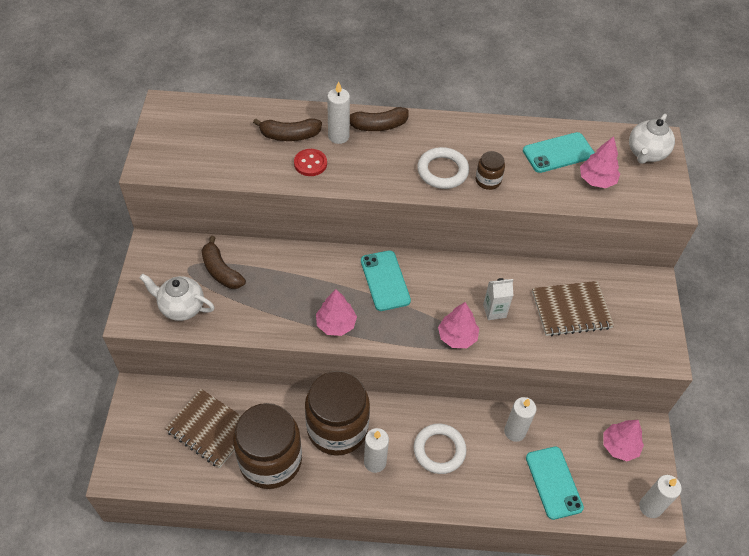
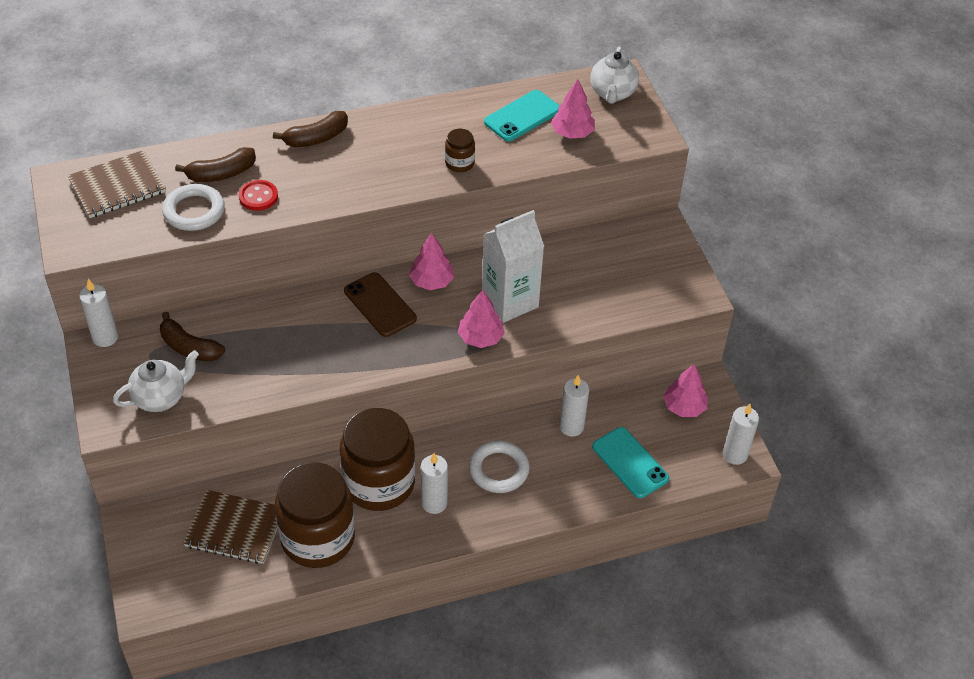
camera: 20 degrees left, 5 degrees down
white teapot [139,274,215,321] -> white teapot turned 150 degrees clockwise [113,350,199,412]
pink tree [316,289,357,336] -> pink tree moved to [409,233,454,290]
white candle [327,81,350,144] -> white candle moved to [79,279,118,347]
turquoise phone [361,250,411,311] -> brown phone [344,272,417,337]
white ring [417,147,469,189] -> white ring moved to [162,184,225,231]
white carton [483,278,513,320] -> white carton [482,210,544,323], size x1.92
brown notebook [532,281,614,336] -> brown notebook moved to [67,150,166,218]

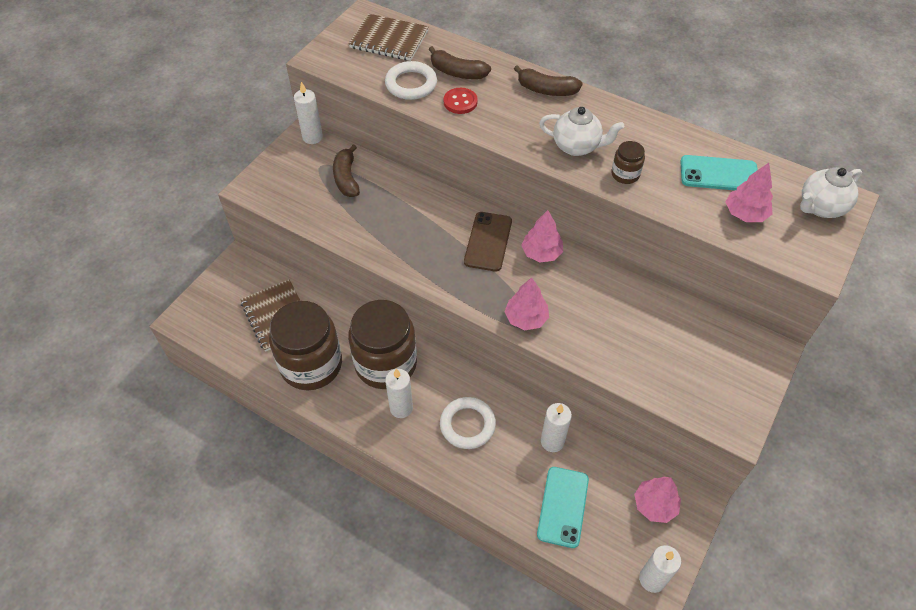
camera: 50 degrees right, 5 degrees up
white teapot [113,350,199,412] -> white teapot moved to [539,107,624,156]
white carton [482,210,544,323] -> none

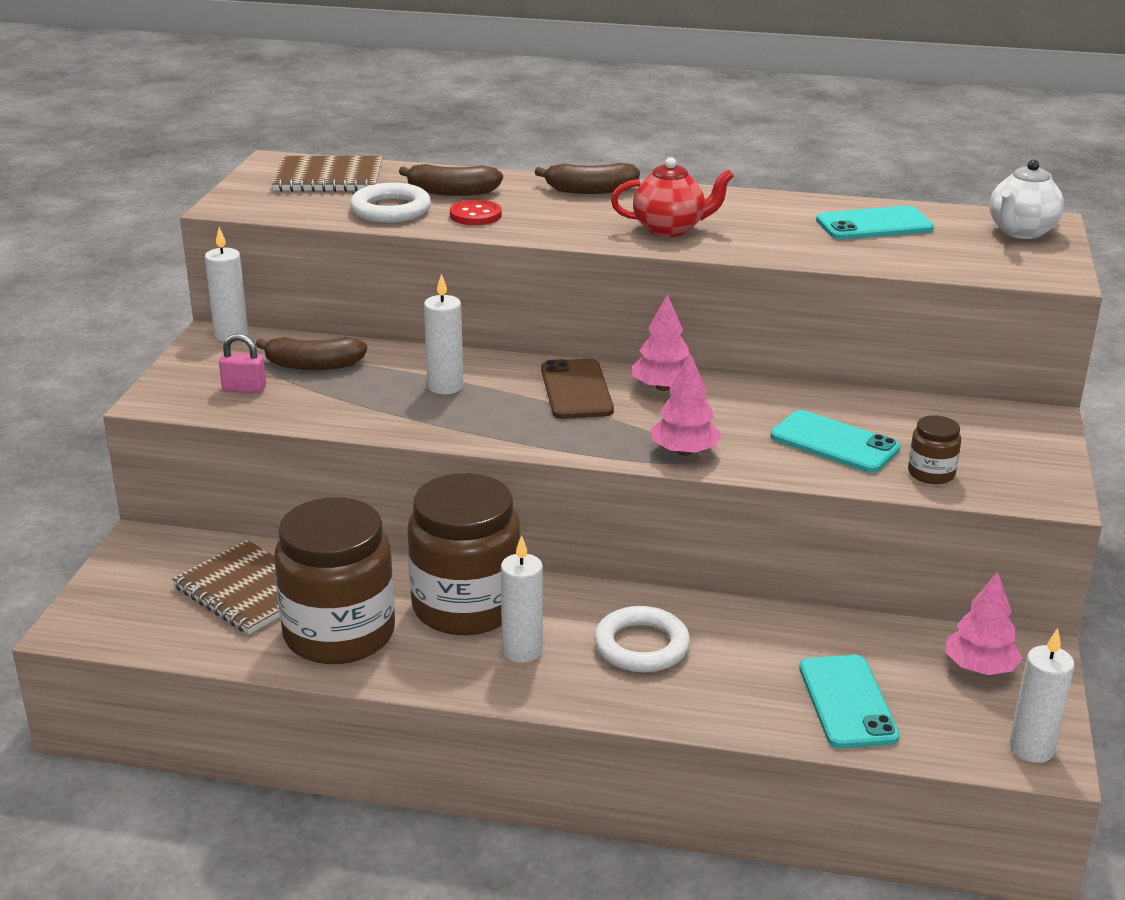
camera: 20 degrees left, 25 degrees down
brown banana [333,144,360,197] -> brown banana turned 60 degrees counterclockwise [256,337,367,370]
white teapot [539,107,624,156] -> red teapot [611,157,734,237]
white candle [541,403,572,452] -> white candle moved to [424,274,463,394]
brown jar [611,141,645,184] -> brown jar moved to [908,415,961,484]
pink tree [726,163,773,222] -> none
none -> pink padlock [219,333,266,393]
none -> turquoise phone [771,410,900,473]

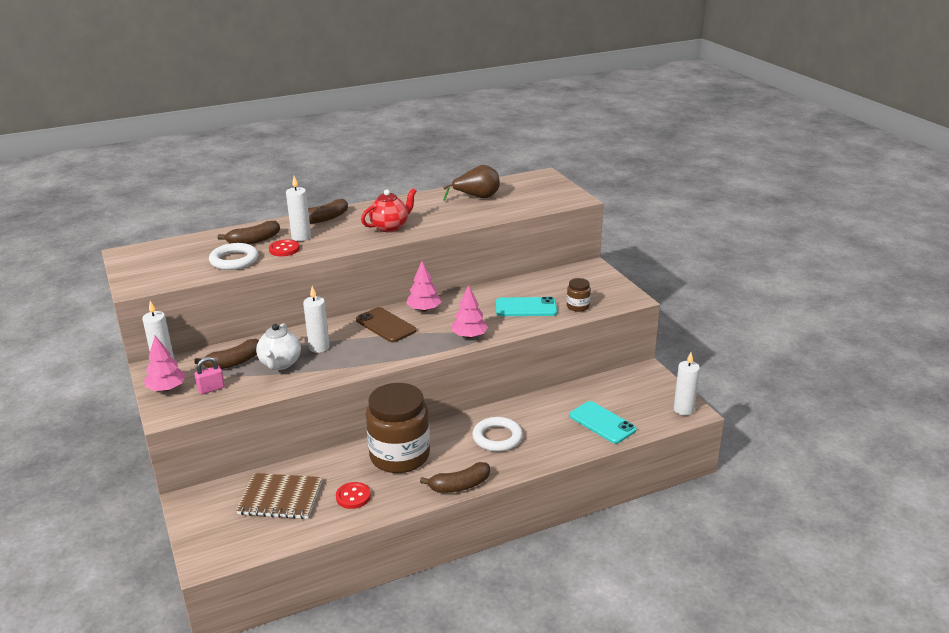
camera: 35 degrees left, 0 degrees up
brown notebook [271,156,383,192] -> none
brown jar [274,497,395,664] -> red button [336,482,371,509]
white candle [501,535,543,663] -> white candle moved to [286,176,311,241]
turquoise phone [816,206,934,240] -> brown pear [443,165,500,201]
pink tree [945,572,1022,675] -> pink tree moved to [144,336,186,392]
white teapot [989,160,1064,239] -> white teapot moved to [256,323,301,370]
none -> brown banana [420,462,490,493]

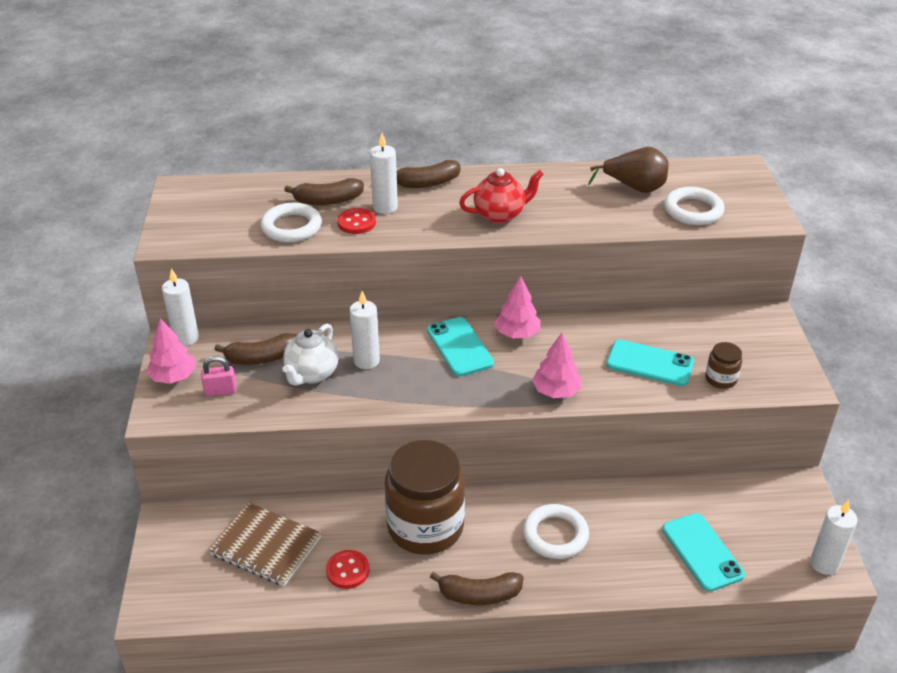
camera: 20 degrees right, 10 degrees up
brown phone [356,307,417,342] -> turquoise phone [427,317,494,377]
none -> white ring [664,187,724,225]

